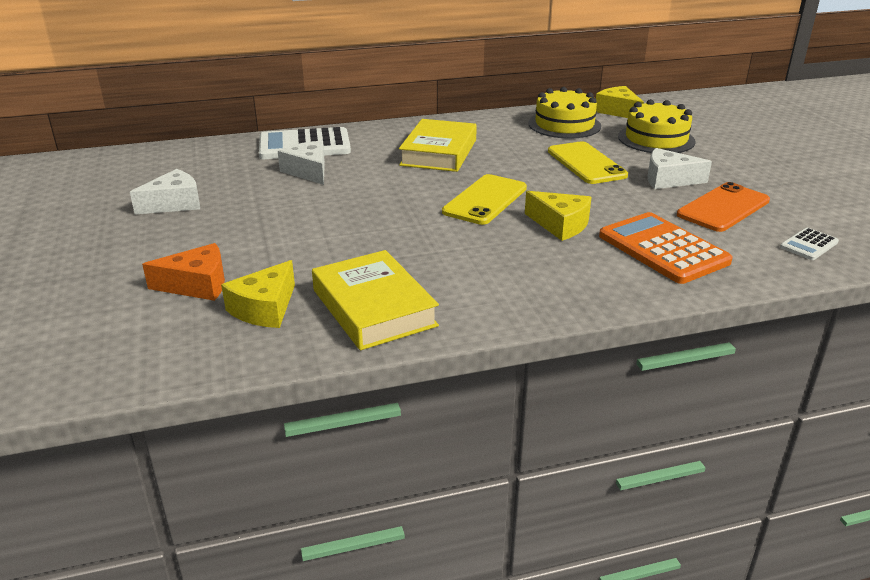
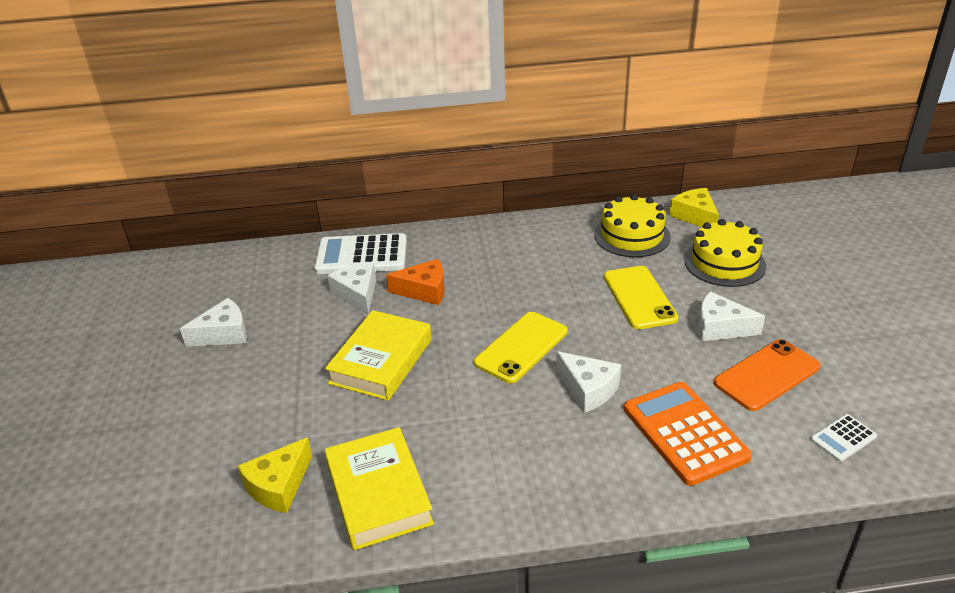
camera: 10 degrees right, 5 degrees up
orange cheese [142,243,225,301] -> orange cheese moved to [386,259,445,305]
yellow book [399,119,477,172] -> yellow book moved to [325,310,432,401]
yellow cheese [525,191,592,241] -> white cheese [556,351,621,413]

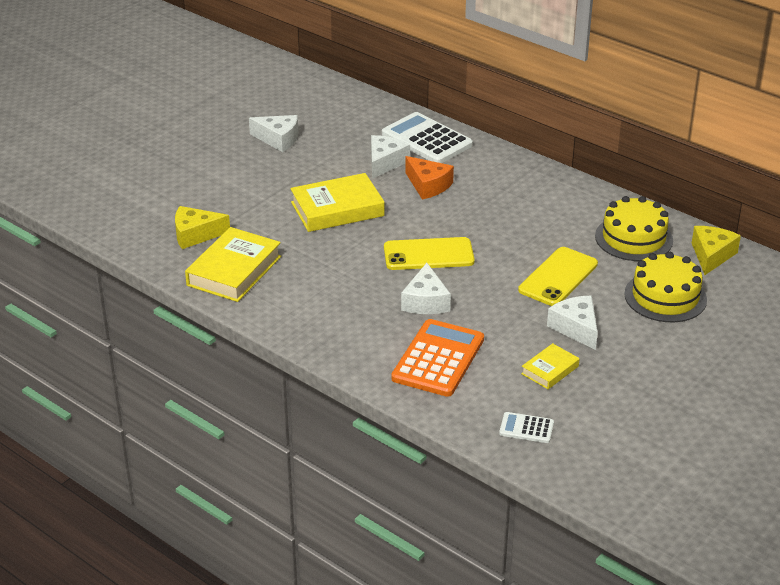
camera: 45 degrees right, 0 degrees up
orange phone [714,339,821,411] -> yellow book [521,343,579,389]

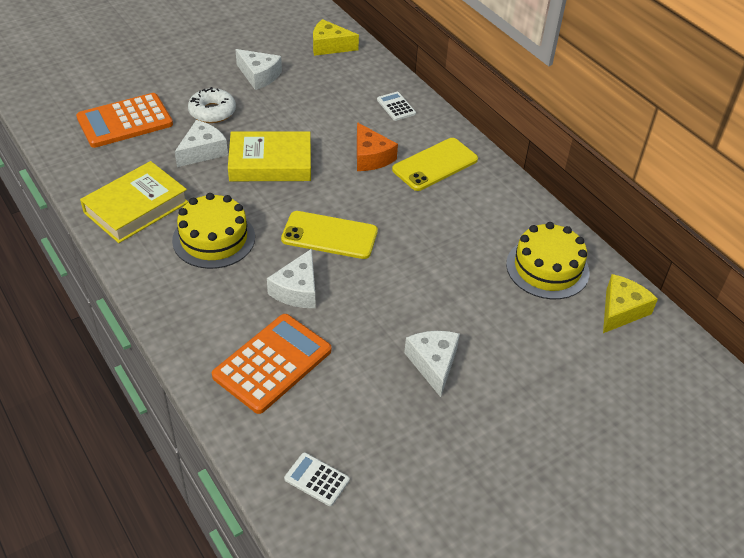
camera: 15 degrees right, 10 degrees up
yellow cheese [175,206,230,249] -> yellow cheese moved to [313,19,359,56]
white cheese [371,135,410,179] -> white cheese moved to [175,120,228,167]
white calculator [382,112,473,163] -> white calculator [377,92,416,121], size x0.48
yellow phone [518,247,598,306] -> yellow phone moved to [392,138,478,191]
yellow book [521,343,579,389] -> none
yellow cake [624,252,707,322] -> yellow cake moved to [172,193,255,269]
none -> orange calculator [76,93,173,148]
none -> white donut [188,87,236,123]

